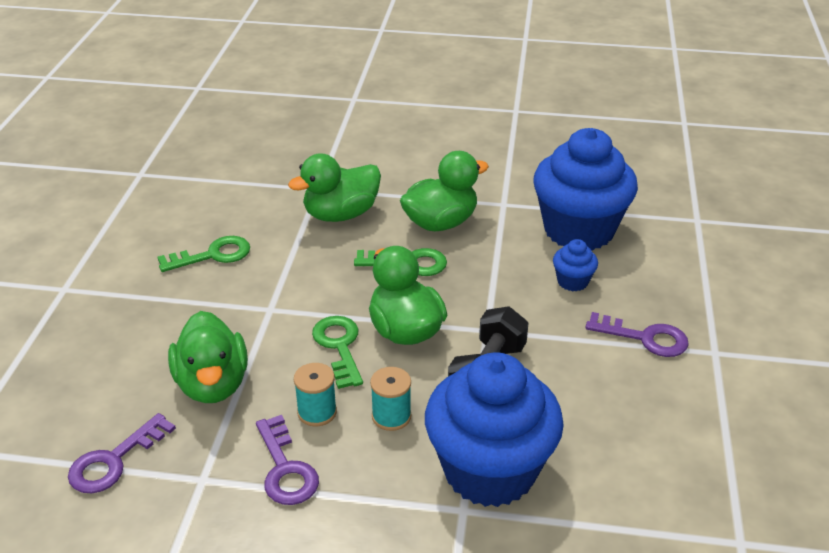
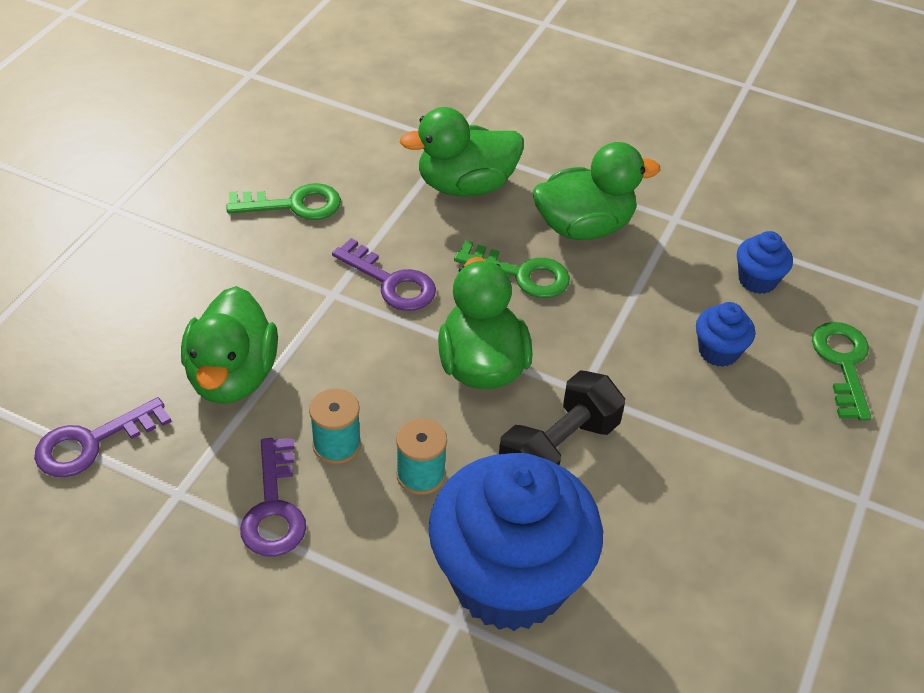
camera: 15 degrees right, 10 degrees up
green key [312,316,363,389] -> green key moved to [812,322,871,421]
blue cupcake [533,128,638,250] -> blue cupcake [737,231,793,294], size x0.42
purple key [585,312,689,357] -> purple key moved to [332,238,436,311]

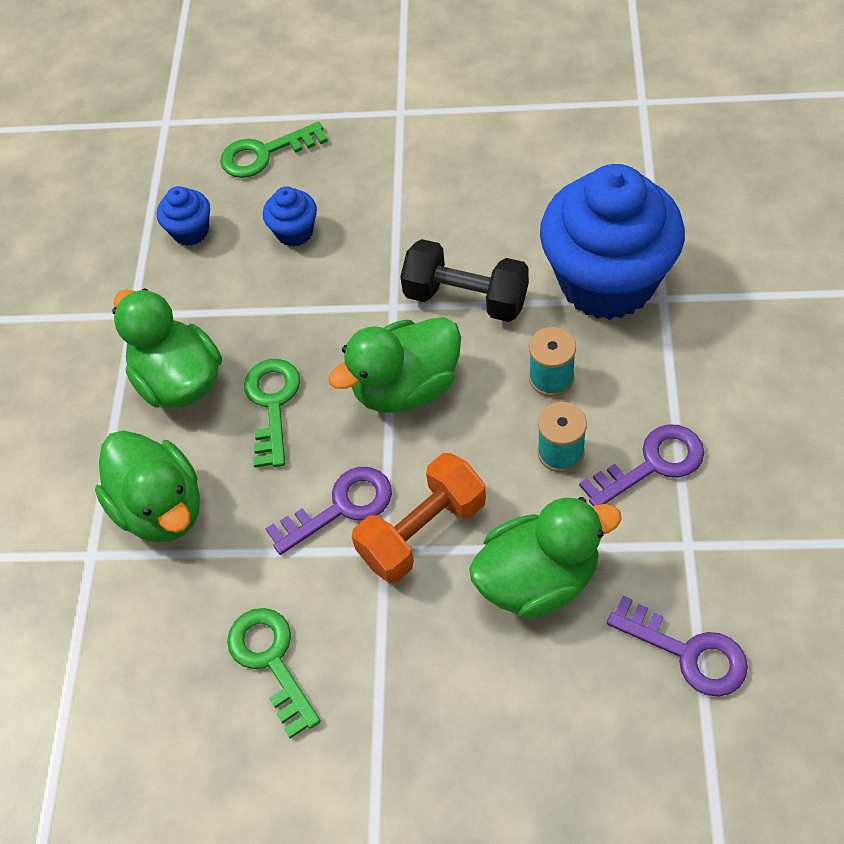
camera: 105 degrees left, 10 degrees up
purple key [332,238,436,311] -> purple key turned 45 degrees clockwise [265,467,392,555]
none -> orange dumbbell [352,453,486,583]

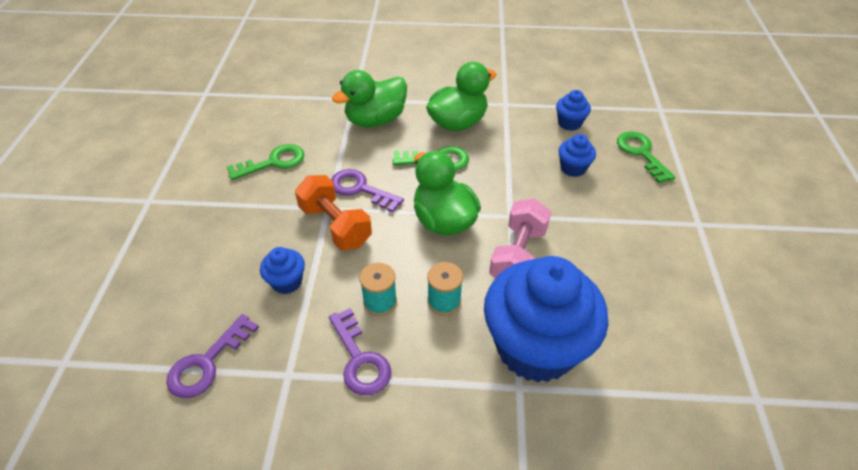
camera: 85 degrees right, 10 degrees down
purple key [265,467,392,555] -> purple key turned 150 degrees clockwise [331,169,404,212]
black dumbbell [400,239,529,322] -> pink dumbbell [489,198,551,278]
green duck [469,497,621,619] -> blue cupcake [260,247,305,294]

